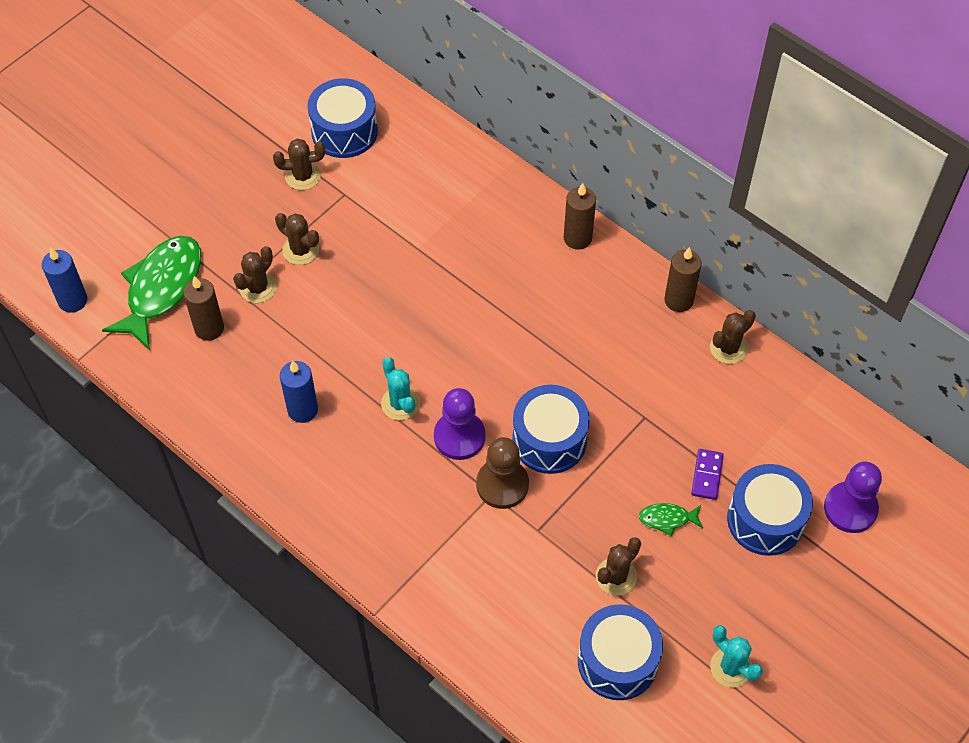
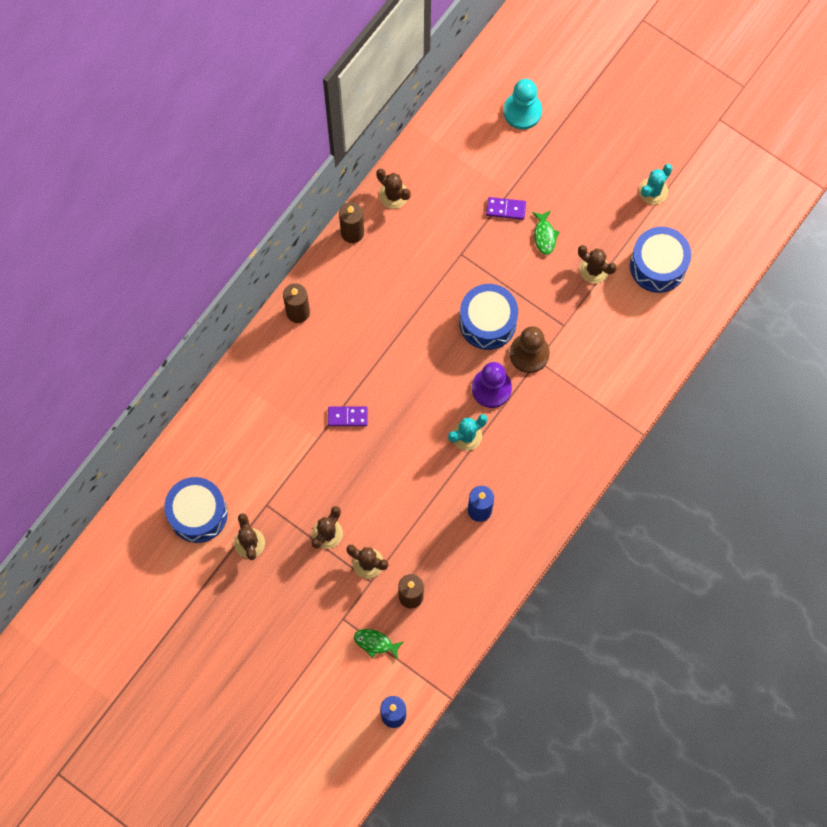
camera: 95 degrees left, 15 degrees up
green fish [102,236,201,350] -> green fish [354,629,404,660], size x0.44
blue drum [727,464,813,556] -> none
purple pawn [824,461,882,533] -> turquoise pawn [503,79,542,130]
none -> purple domino [328,407,368,426]

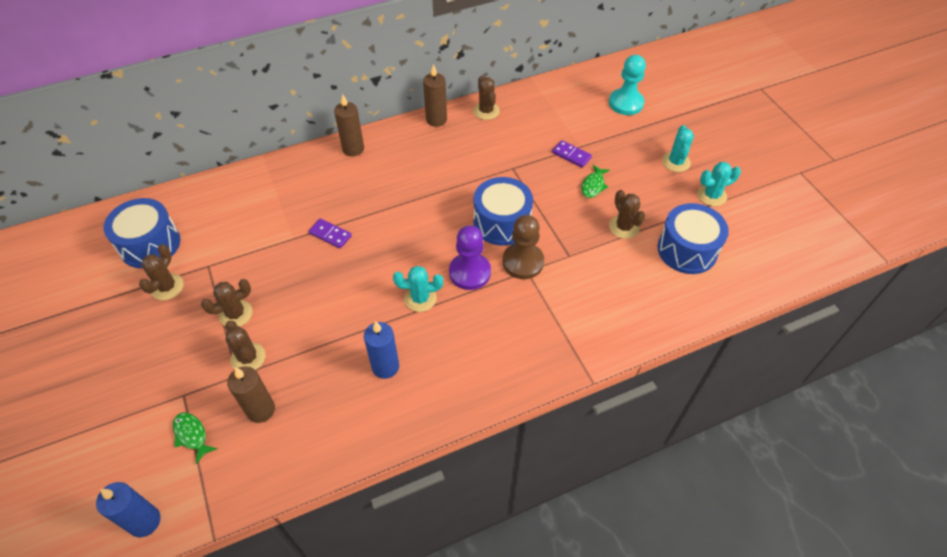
camera: 30 degrees right, 20 degrees down
none -> turquoise cactus [662,125,694,172]

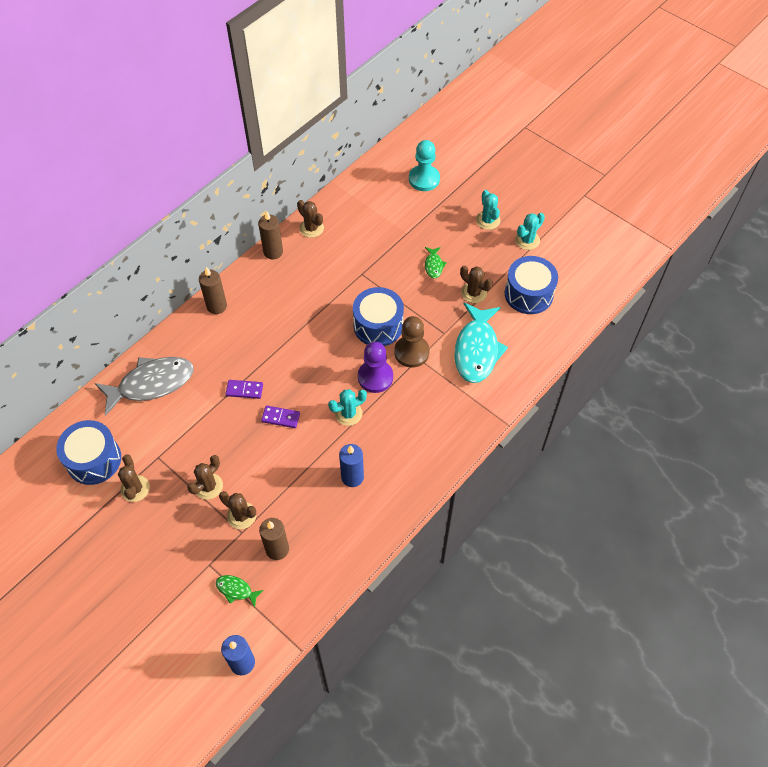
camera: 25 degrees left, 5 degrees up
purple domino [552,140,592,167] -> purple domino moved to [261,406,300,428]
none -> grey fish [95,357,194,416]
none -> turquoise fish [454,303,508,383]

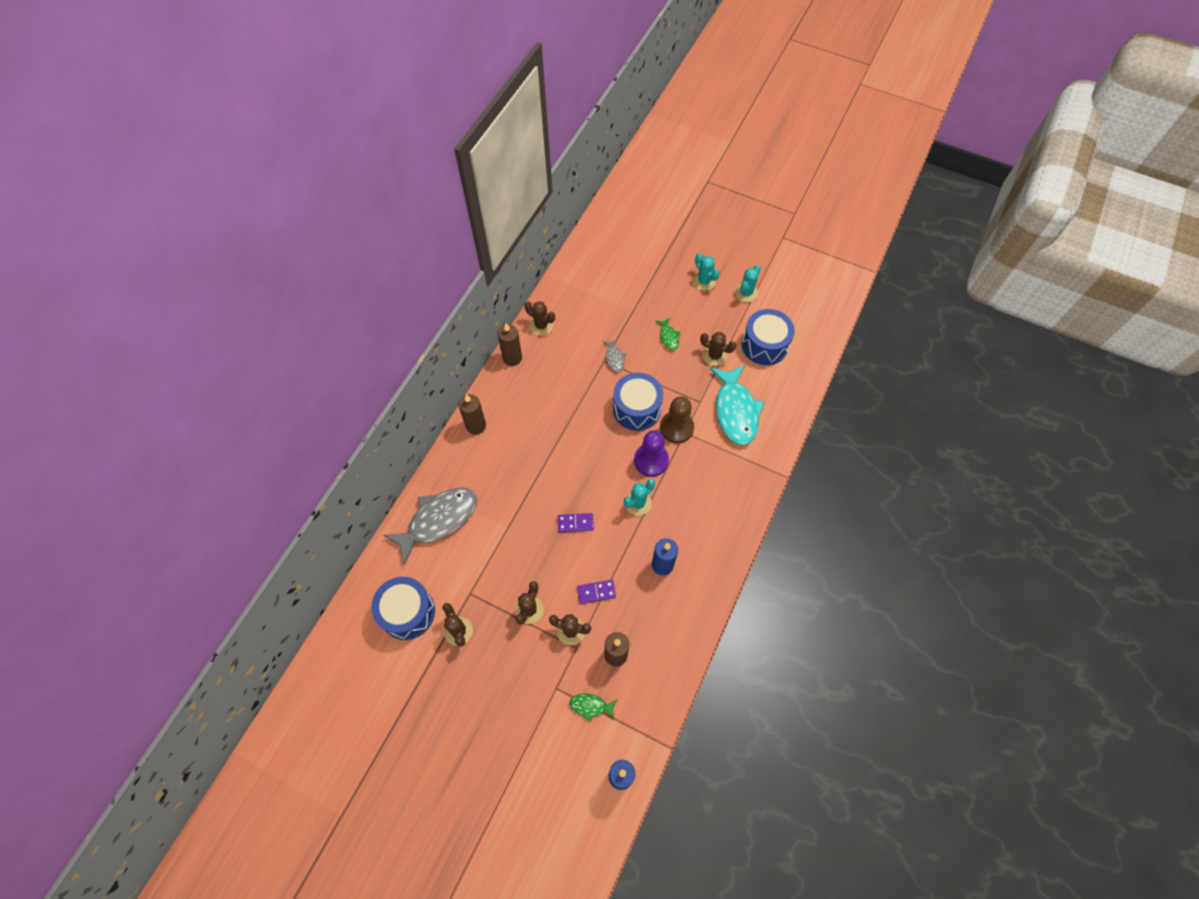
camera: 15 degrees left, 5 degrees up
purple domino [226,380,263,399] -> purple domino moved to [577,580,616,604]
turquoise pawn [409,140,440,191] -> none
none -> grey fish [603,339,626,372]

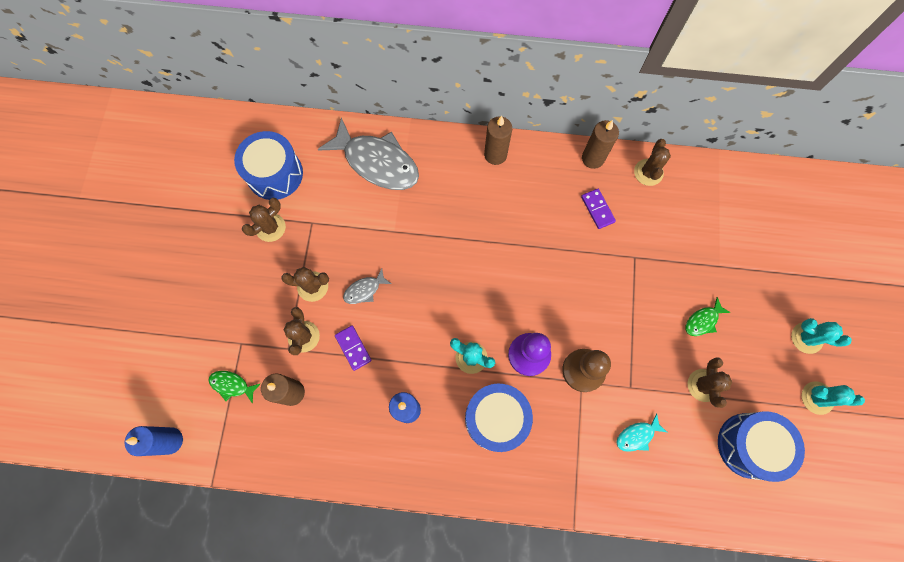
camera: 70 degrees right, 10 degrees up
purple domino [558,513,594,532] -> purple domino moved to [581,189,616,229]
green fish [569,693,617,722] -> green fish turned 60 degrees counterclockwise [208,371,261,403]
grey fish [603,339,626,372] -> grey fish moved to [343,269,391,304]
blue drum [613,373,663,431] -> blue drum moved to [465,383,533,452]
turquoise cactus [693,253,720,291] -> turquoise cactus turned 75 degrees clockwise [791,318,852,354]
turquoise fish [710,365,765,445] -> turquoise fish [616,413,667,452], size x0.44

